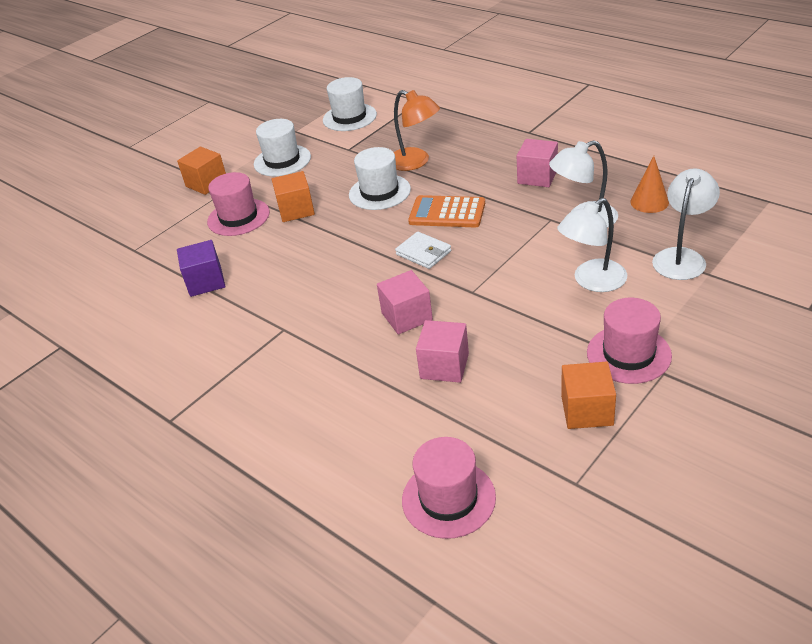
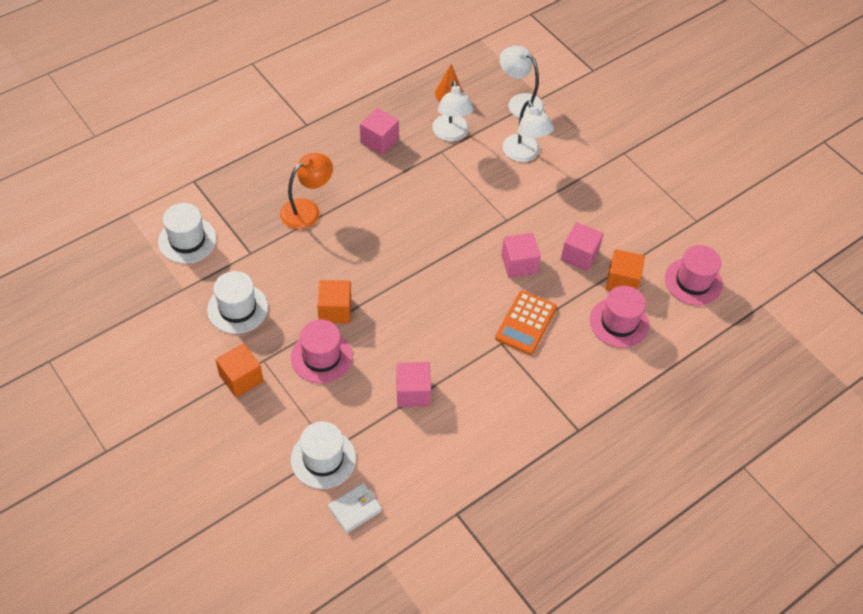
camera: 85 degrees left, 15 degrees up
purple cube [177,240,225,297] -> pink cube [396,362,431,407]
white hat [349,147,411,210] -> white hat moved to [291,421,356,489]
white wallet [395,232,451,269] -> white wallet moved to [328,483,382,533]
orange calculator [408,195,485,227] -> orange calculator moved to [495,290,557,355]
orange cube [561,361,616,429] -> orange cube moved to [605,249,645,291]
pink hat [587,298,672,384] -> pink hat moved to [590,286,649,348]

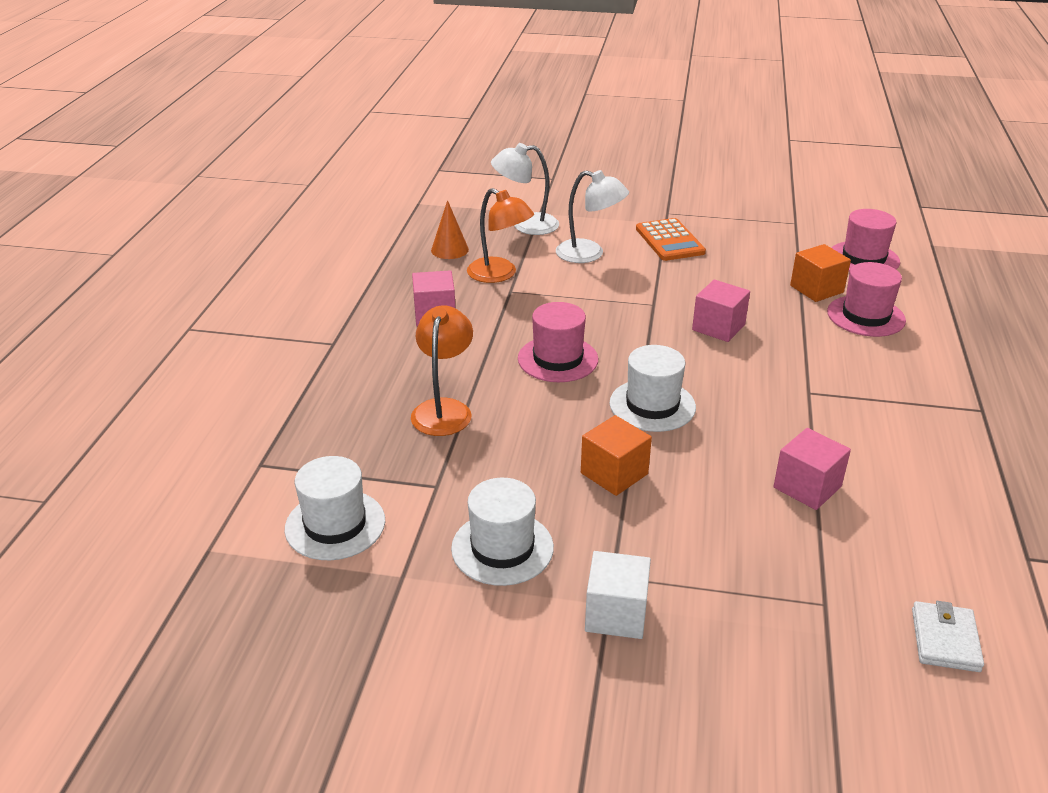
camera: 40 degrees left, 20 degrees down
orange cube [215,343,263,398] -> white cube [585,551,651,639]
pink hat [291,319,353,384] -> pink hat moved to [518,302,598,382]
white hat [291,421,356,489] -> white hat moved to [610,345,696,432]
white lamp [432,80,474,141] -> orange lamp [467,188,534,283]
orange calculator [495,290,557,355] -> orange calculator moved to [636,218,706,261]
pink cube [561,222,604,271] -> none

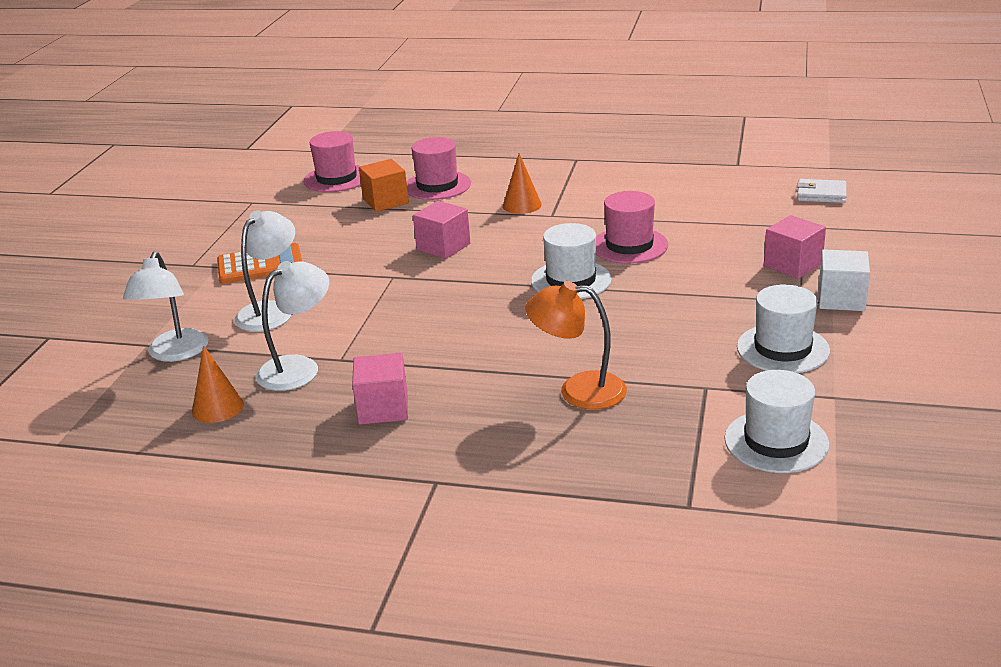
camera: 85 degrees left, 5 degrees down
orange lamp [467,188,534,283] -> white lamp [256,261,329,391]
pink hat [518,302,598,382] -> pink hat moved to [596,191,668,264]
orange cube [581,415,652,496] -> none
pink cube [773,428,851,510] -> pink cube moved to [764,215,826,279]
none -> orange cone [503,153,542,214]

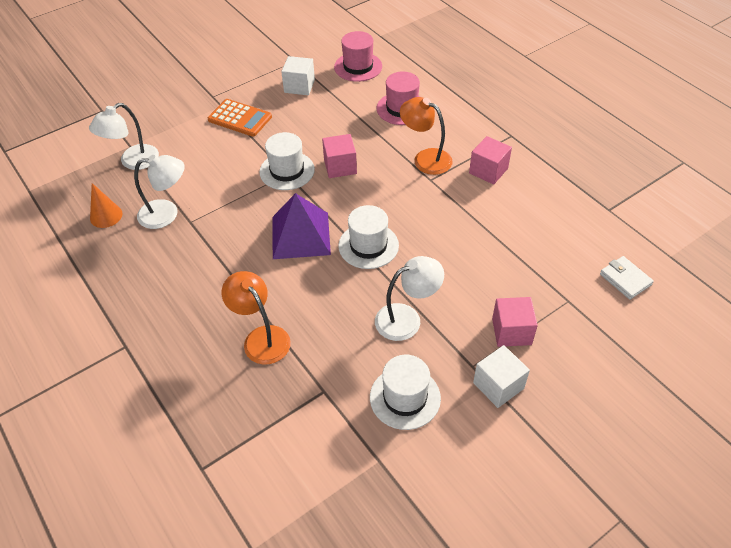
camera: 40 degrees right, 20 degrees up
white lamp [234,210,295,332] -> white lamp moved to [375,256,444,341]
pink cube [352,353,408,425] -> pink cube moved to [469,136,512,185]
orange cube [359,159,409,212] -> none
orange cone [503,153,542,214] -> orange lamp [400,97,453,175]
pink hat [596,191,668,264] -> none
white hat [724,370,829,473] -> white hat moved to [259,132,315,190]
none -> purple pyramid [273,193,331,259]
none -> white cube [281,56,315,95]

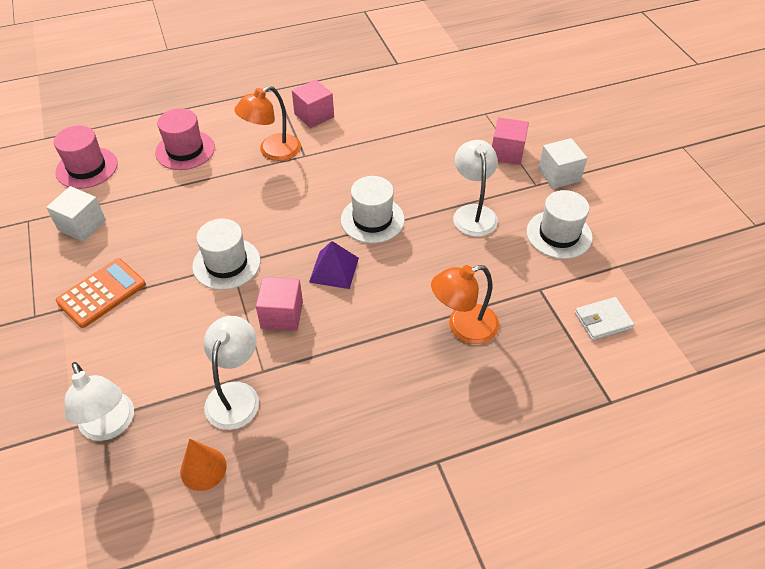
camera: 75 degrees left, 0 degrees up
purple pyramid [273,193,331,259] -> purple pyramid [309,241,359,289], size x0.64
pink cube [322,134,357,178] -> pink cube moved to [256,277,303,331]
white wallet [600,256,654,300] -> white wallet moved to [575,297,634,341]

